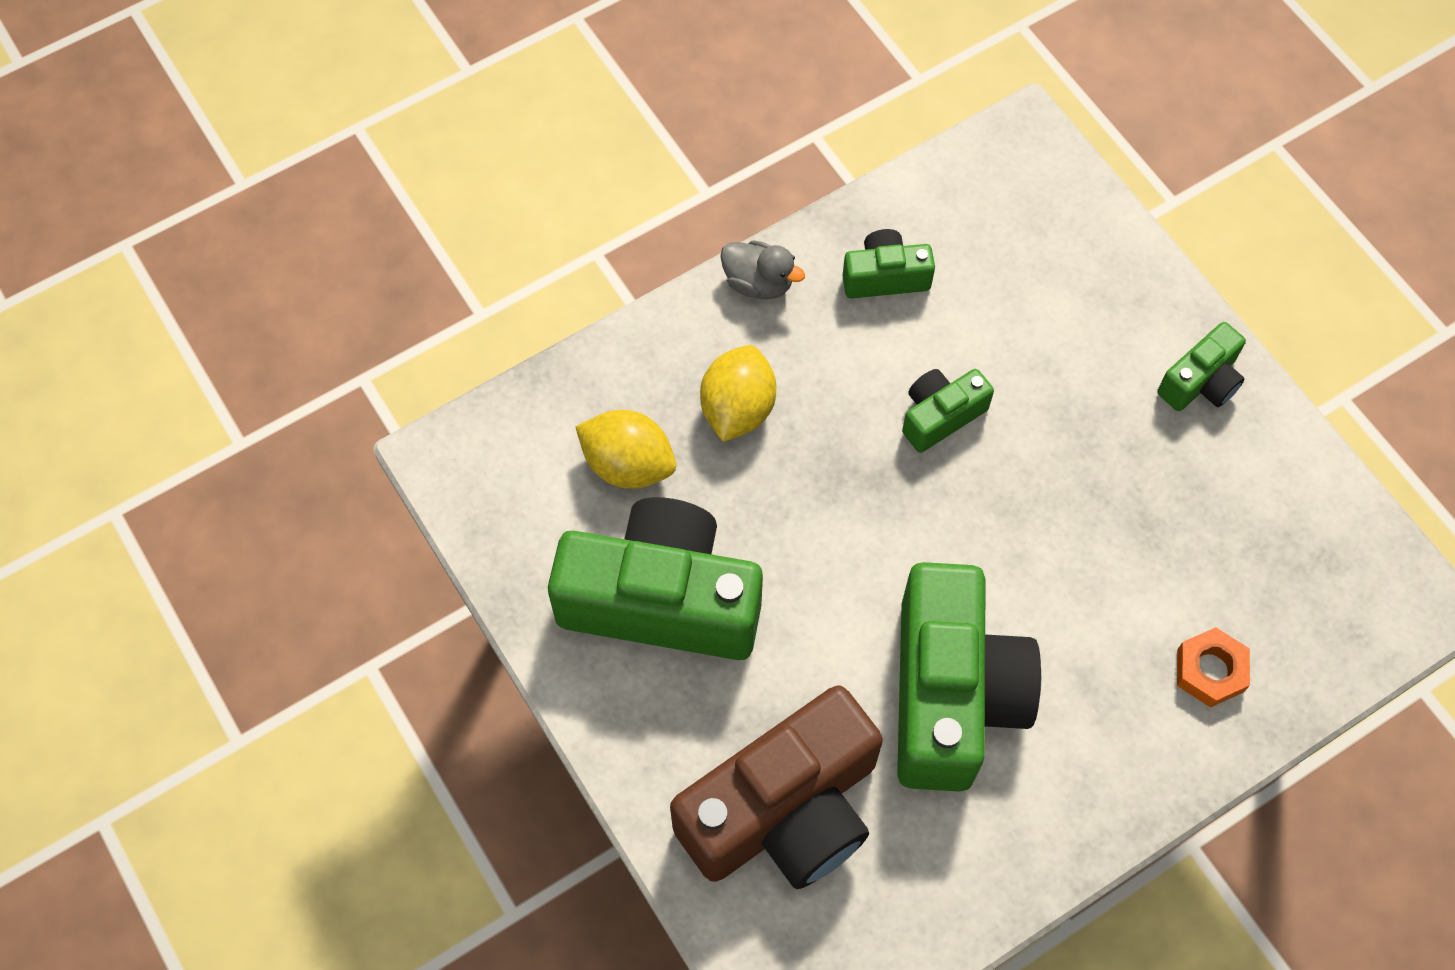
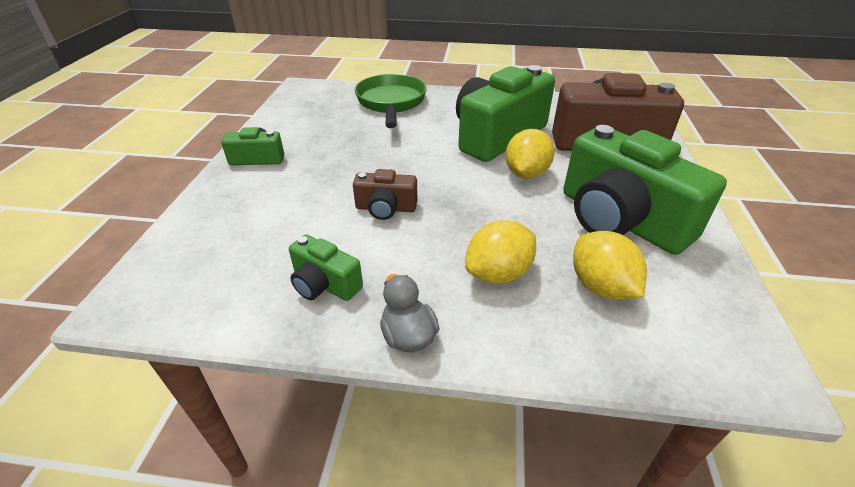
camera: 140 degrees left, 25 degrees down
green camera [902,369,994,453] -> brown camera [353,169,417,220]
orange nut [1177,627,1250,707] -> green pan [355,74,427,128]
none -> yellow lemon [506,129,555,179]

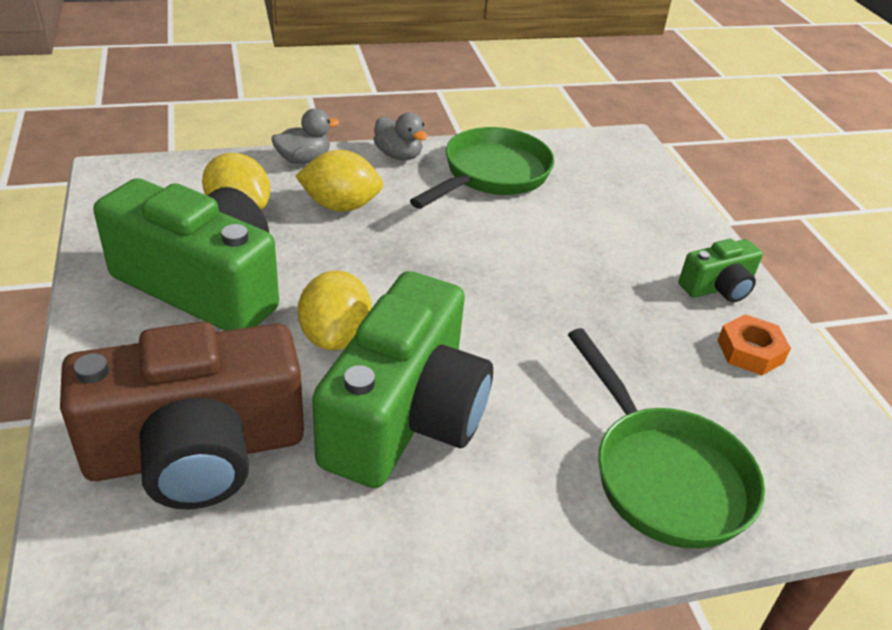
camera: 155 degrees right, 0 degrees up
green camera [289,234,363,301] -> green pan [410,127,554,209]
brown camera [353,169,417,220] -> none
yellow lemon [465,220,536,284] -> yellow lemon turned 60 degrees clockwise [295,150,383,212]
none -> grey duck [271,108,339,164]
none -> orange nut [717,314,791,375]

